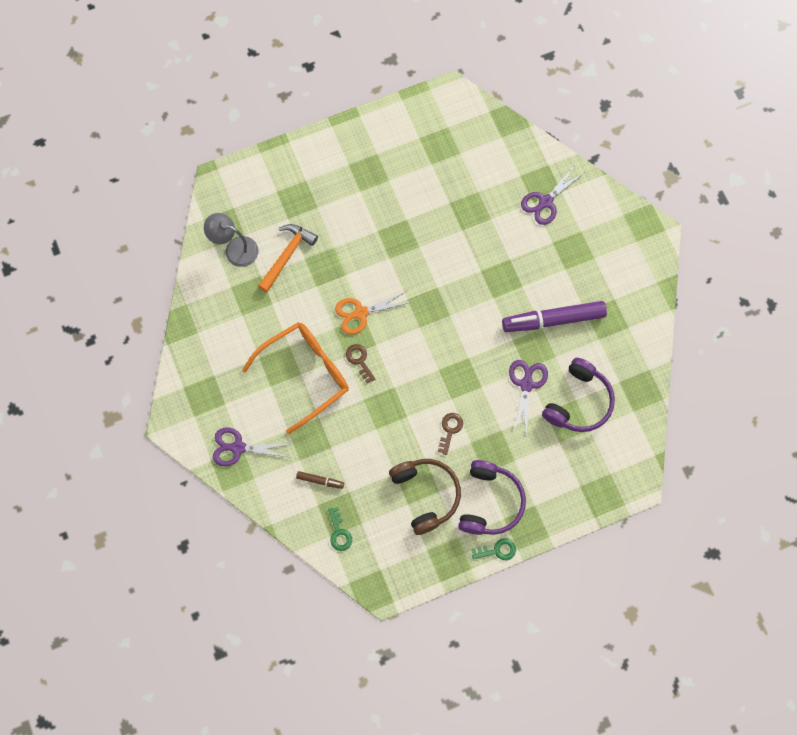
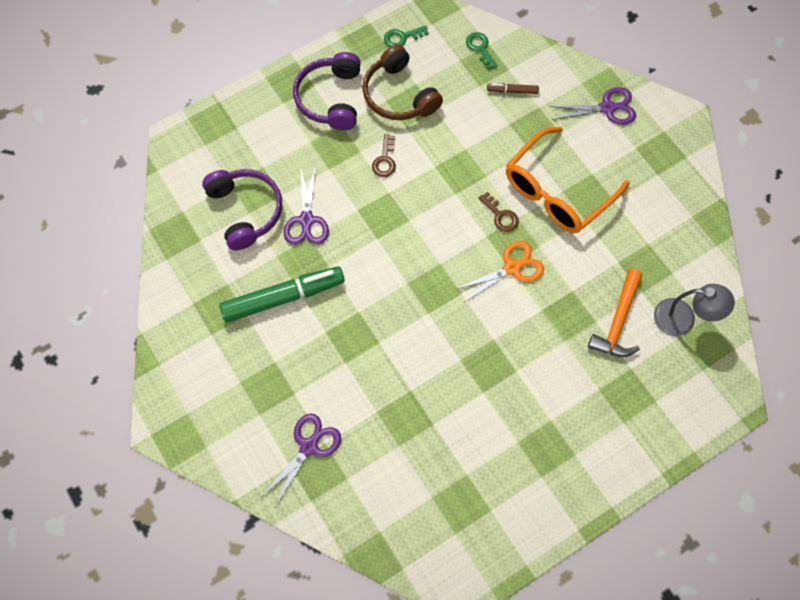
camera: 170 degrees right, 5 degrees down
green key [472,538,516,560] -> green key moved to [384,25,429,47]
purple marker [502,301,607,332] -> green marker [219,266,345,322]
purple headphones [542,358,615,432] -> purple headphones turned 135 degrees clockwise [202,169,282,250]

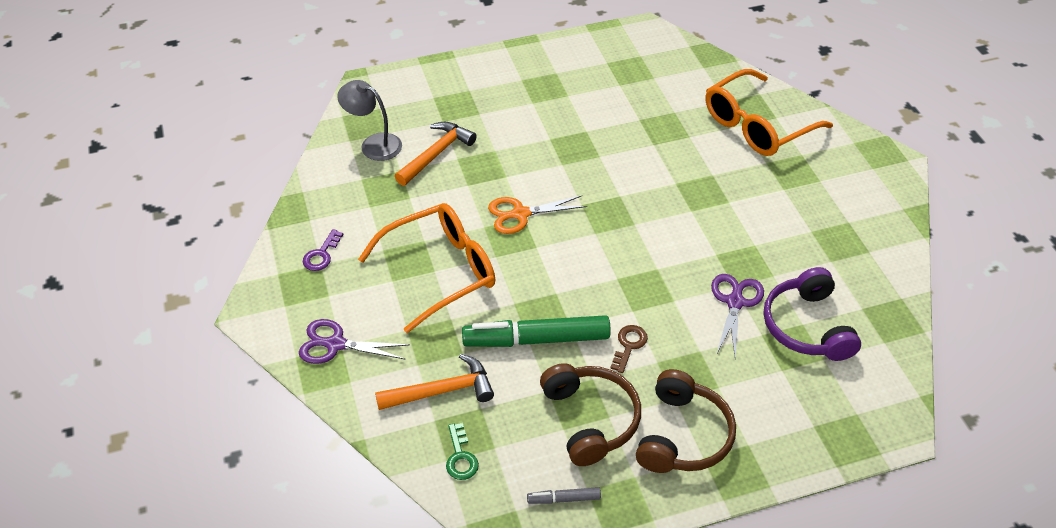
camera: 165 degrees left, 20 degrees down
green marker [219,266,345,322] -> green marker moved to [462,315,611,347]
purple scissors [262,413,341,506] -> orange glasses [706,69,833,156]
purple headphones [293,52,361,130] -> brown headphones [636,369,736,473]
green key [384,25,429,47] -> grey marker [527,487,601,504]
brown key [479,192,519,232] -> none
brown marker [487,83,539,94] -> orange hammer [375,354,494,410]
none -> purple key [303,229,343,271]

